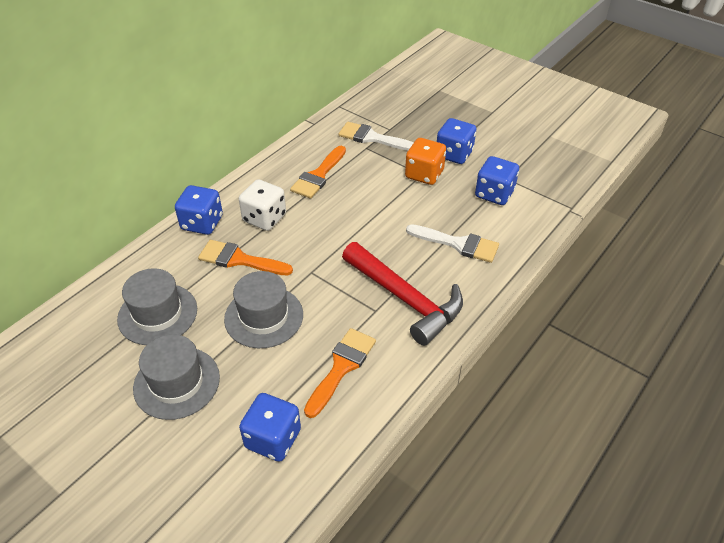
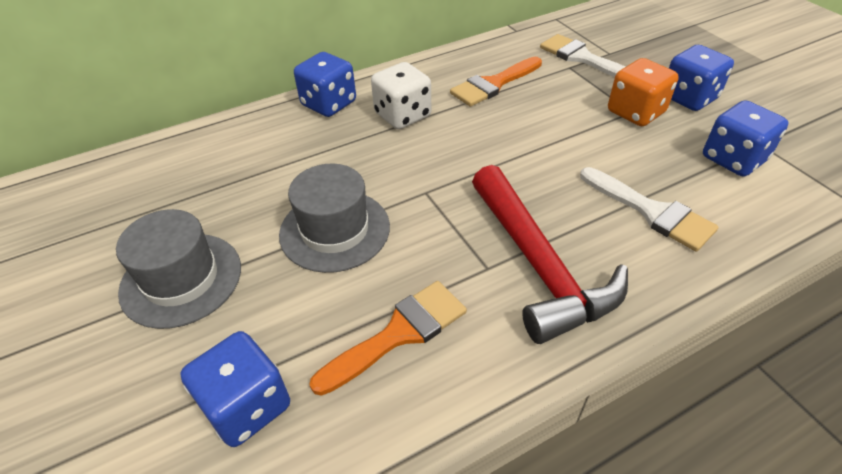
camera: 25 degrees right, 0 degrees up
grey hat [117,268,197,345] -> none
orange brush [198,240,293,275] -> none

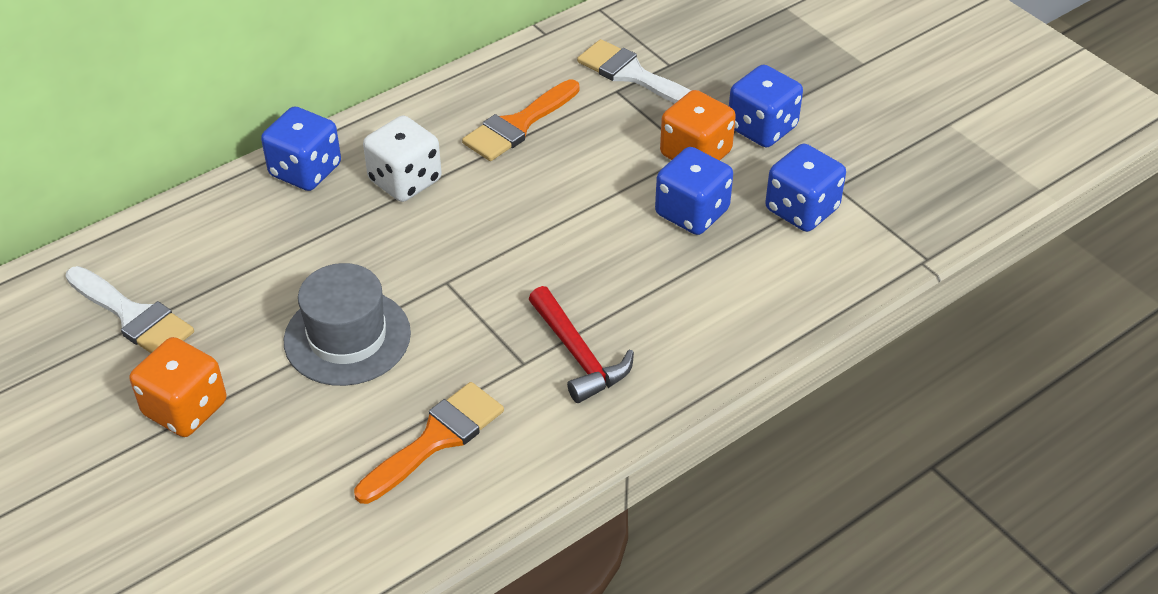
camera: 10 degrees left, 0 degrees up
grey hat [116,209,241,329] -> orange dice [130,337,227,437]
blue dice [180,331,290,447] -> blue dice moved to [655,147,733,235]
red hammer [472,165,628,344] -> red hammer [529,286,634,403], size x0.62
white brush [580,167,718,251] -> white brush moved to [65,266,194,353]

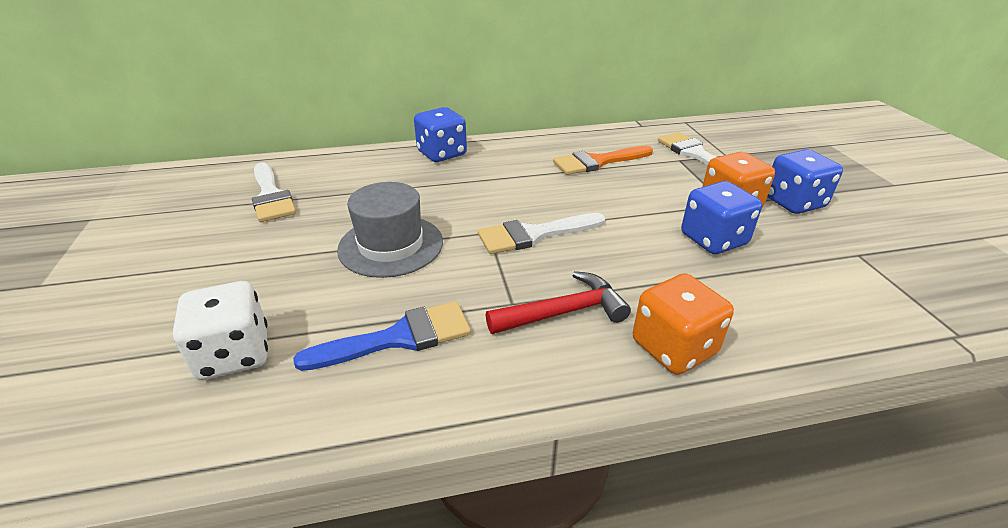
camera: 25 degrees right, 10 degrees down
orange dice [130,337,227,437] -> orange dice moved to [633,273,734,375]
orange brush [354,382,504,504] -> blue brush [293,301,471,371]
white dice [363,116,442,202] -> white dice moved to [173,281,268,380]
red hammer [529,286,634,403] -> red hammer turned 105 degrees counterclockwise [486,271,631,334]
blue dice [765,144,846,232] -> none
none -> white brush [478,213,605,254]

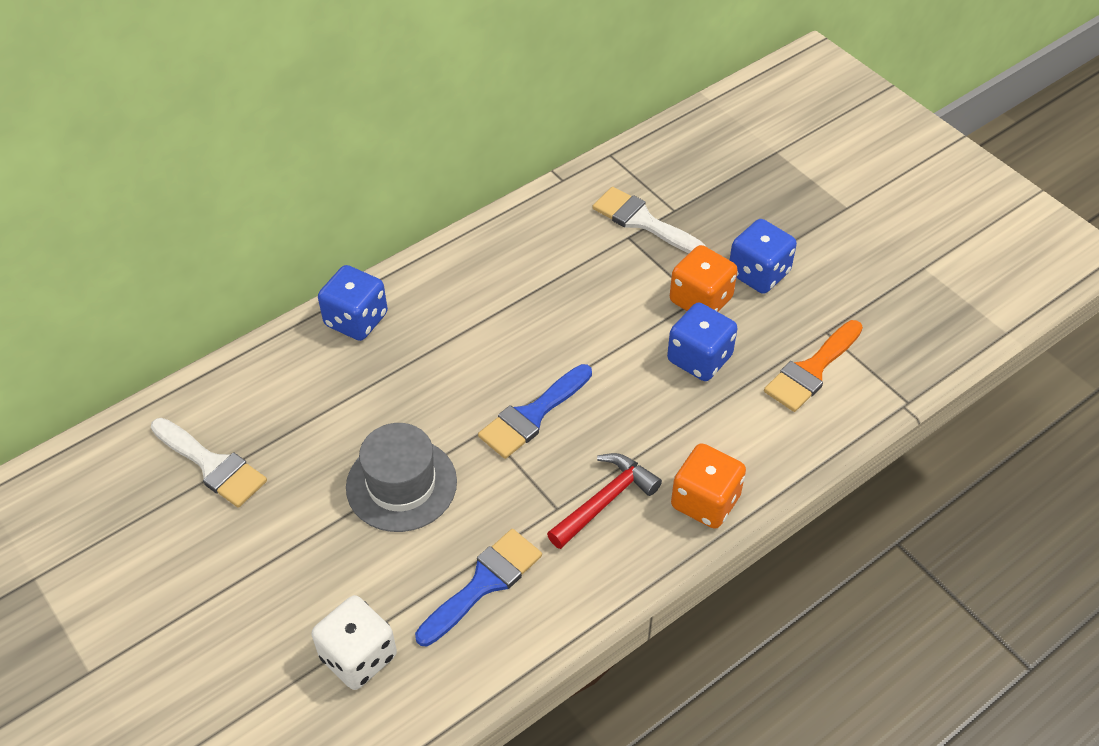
camera: 25 degrees left, 15 degrees up
white brush [478,213,605,254] -> blue brush [478,364,592,459]
orange brush [553,146,653,175] -> orange brush moved to [764,320,863,412]

